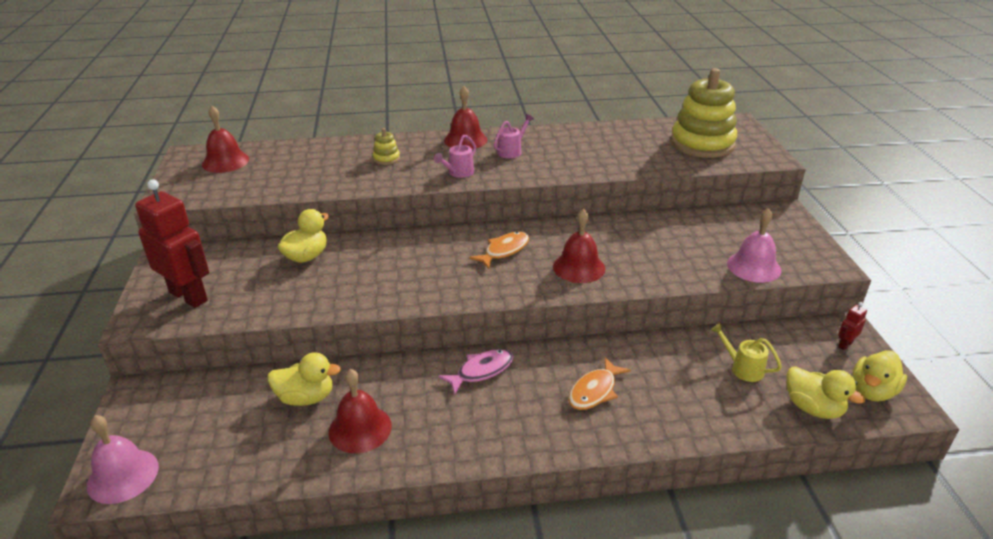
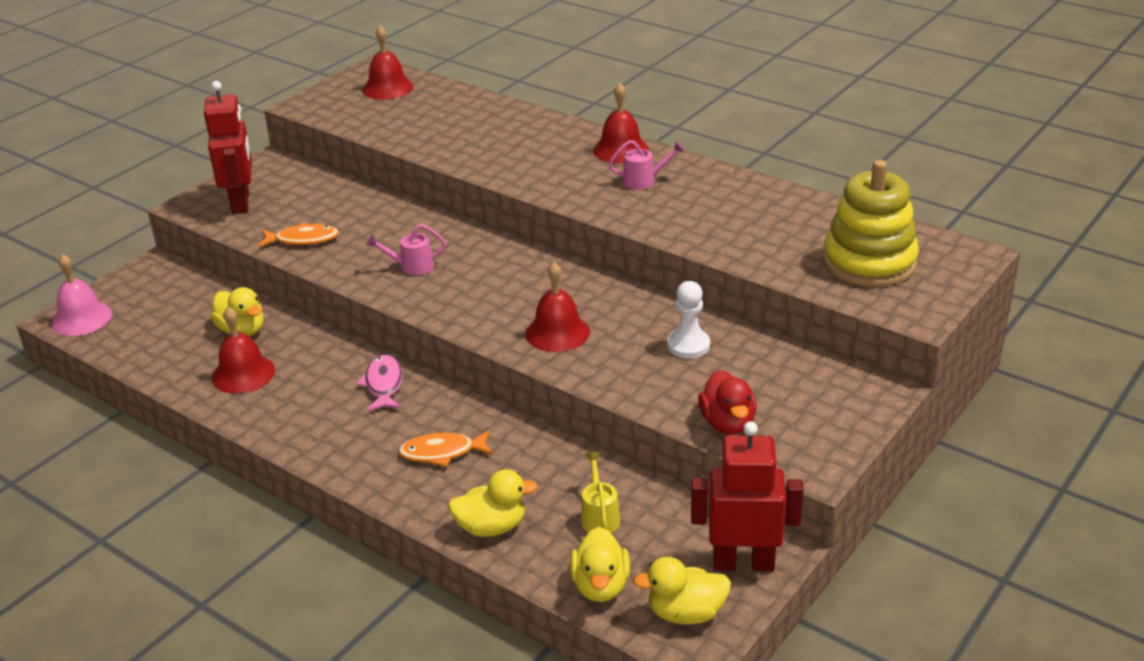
camera: 45 degrees right, 0 degrees up
yellow duck [278,209,329,263] -> yellow duck moved to [448,469,538,537]
yellow stacking toy [373,128,400,165] -> none
pink watering can [434,134,476,178] -> pink watering can moved to [367,224,446,275]
pink fish [438,349,514,395] -> pink fish turned 105 degrees counterclockwise [357,354,403,412]
orange fish [469,232,529,269] -> orange fish moved to [258,222,339,247]
pink bell [727,208,781,283] -> red duck [698,370,757,435]
red robot [838,302,867,350] -> red robot [691,421,804,571], size x2.44
none -> white pawn [667,281,710,359]

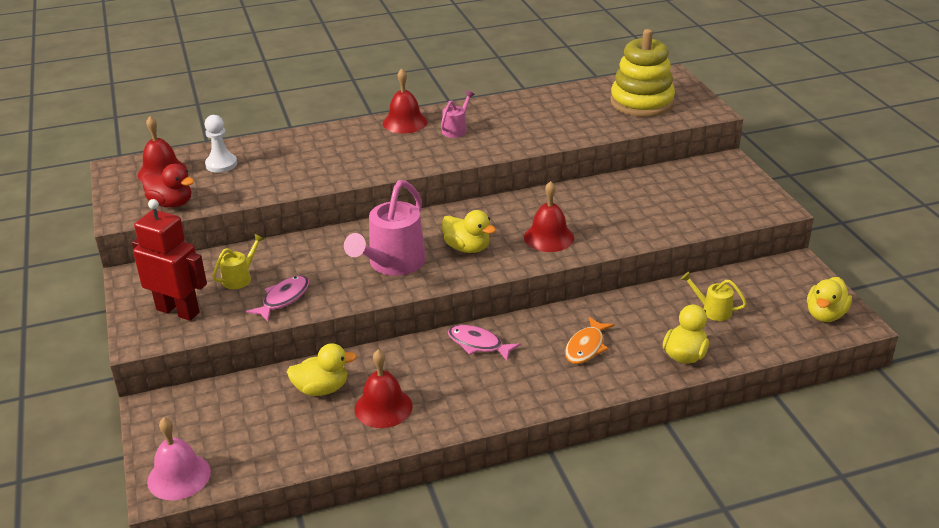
camera: 55 degrees left, 0 degrees up
orange fish [258,222,339,247] -> pink fish [246,276,309,322]
pink watering can [367,224,446,275] -> pink watering can [344,180,426,276], size x2.01
yellow duck [570,527,630,602] -> yellow duck moved to [442,210,496,253]
white pawn [667,281,710,359] -> white pawn moved to [205,115,237,173]
red robot [691,421,804,571] -> none
red duck [698,370,757,435] -> red duck moved to [142,164,194,208]
none -> yellow watering can [212,234,264,289]

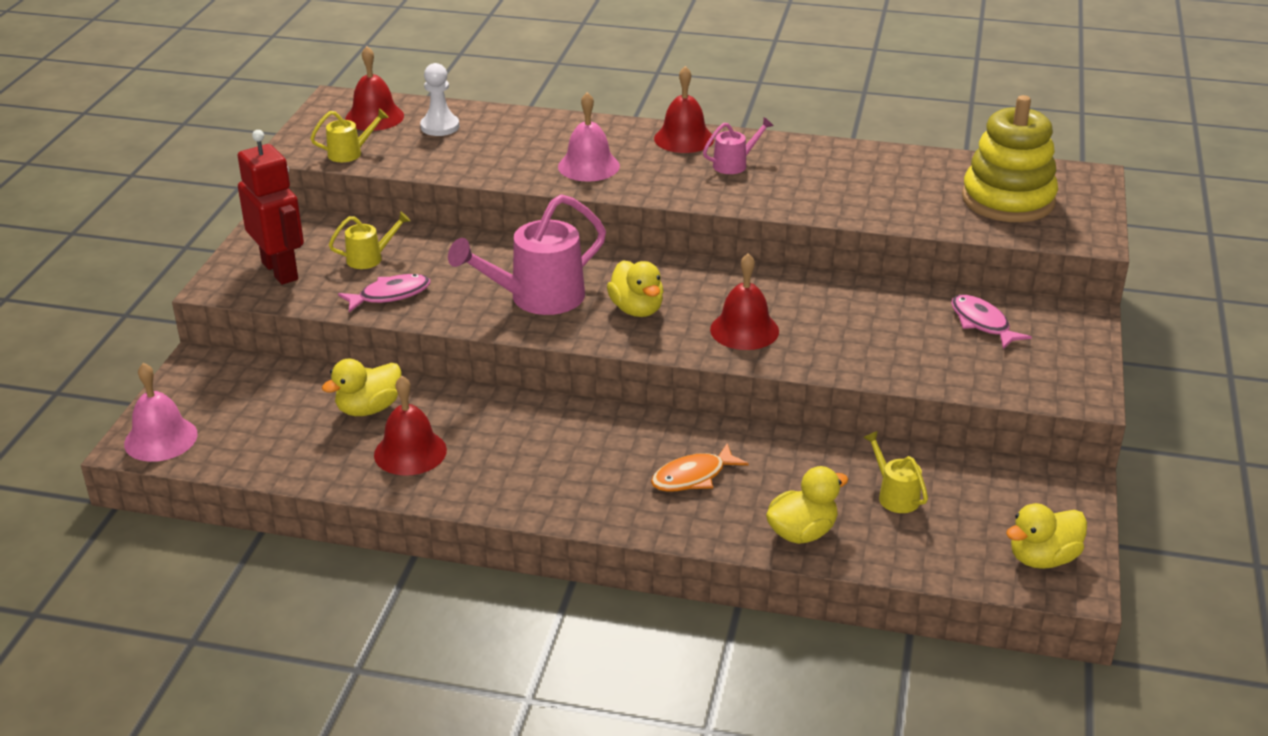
camera: 30 degrees right, 0 degrees up
red duck [142,164,194,208] -> yellow watering can [310,108,389,162]
yellow duck [287,343,357,396] -> yellow duck turned 120 degrees clockwise [322,359,402,416]
pink fish [448,325,521,361] -> pink fish moved to [951,294,1032,349]
none -> pink bell [558,92,620,182]

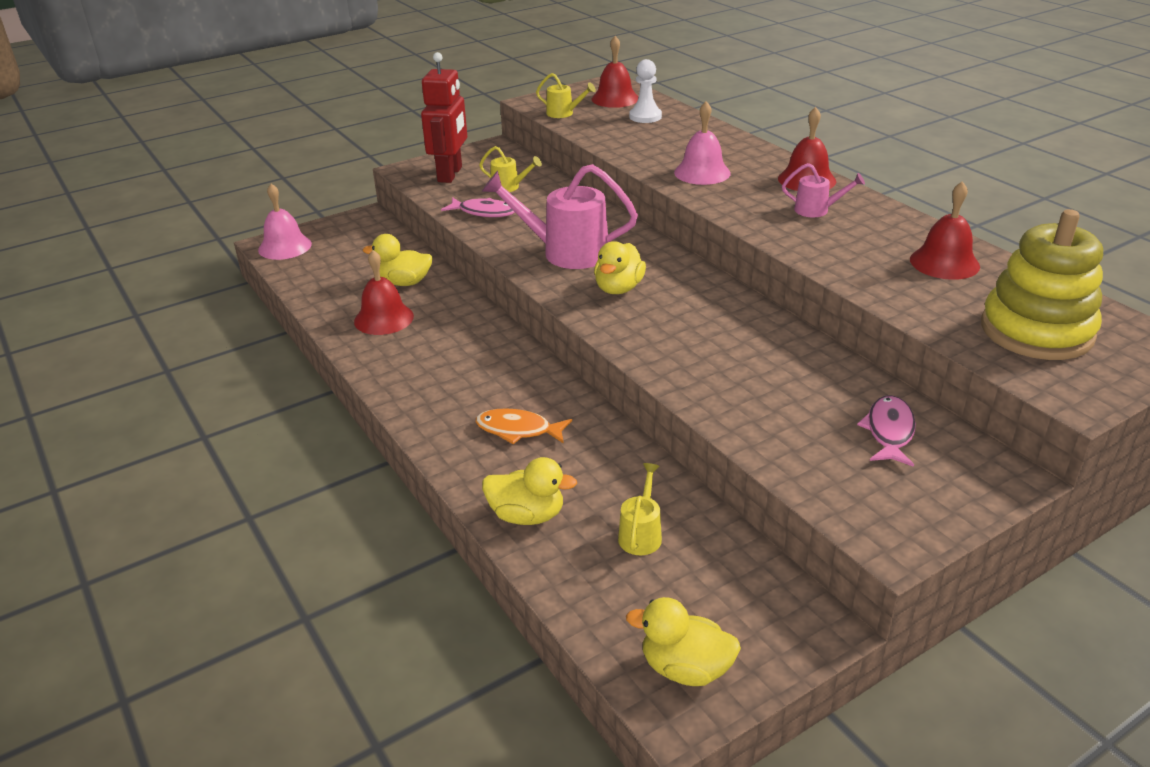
camera: 45 degrees right, 0 degrees up
red bell [710,253,779,350] -> red bell moved to [910,181,980,280]

